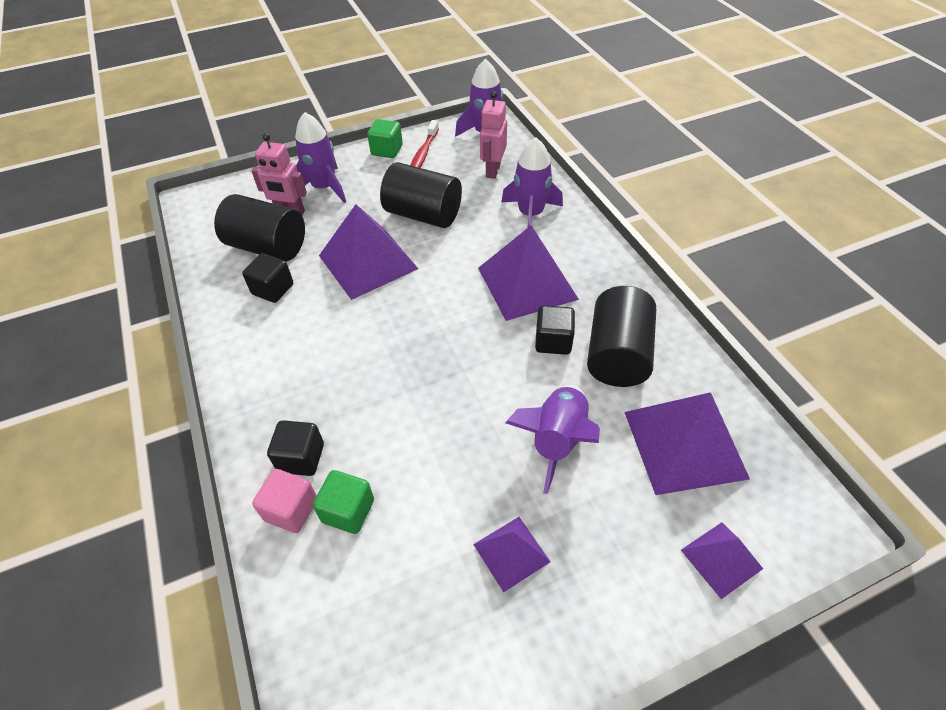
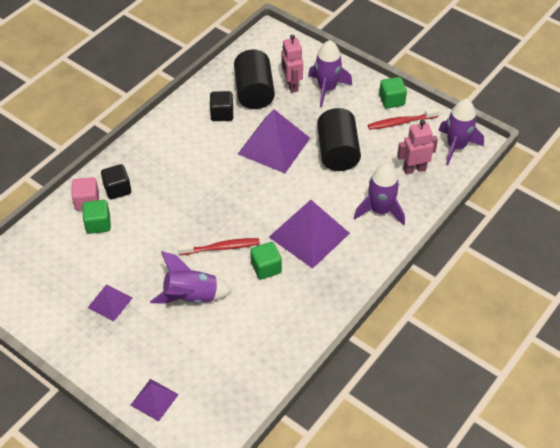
camera: 60 degrees right, 0 degrees up
black cube [535,306,575,355] -> green cube [250,242,282,280]
black cylinder [587,286,656,387] -> none
purple pyramid [625,392,750,495] -> none
none -> red toothbrush [178,238,260,255]

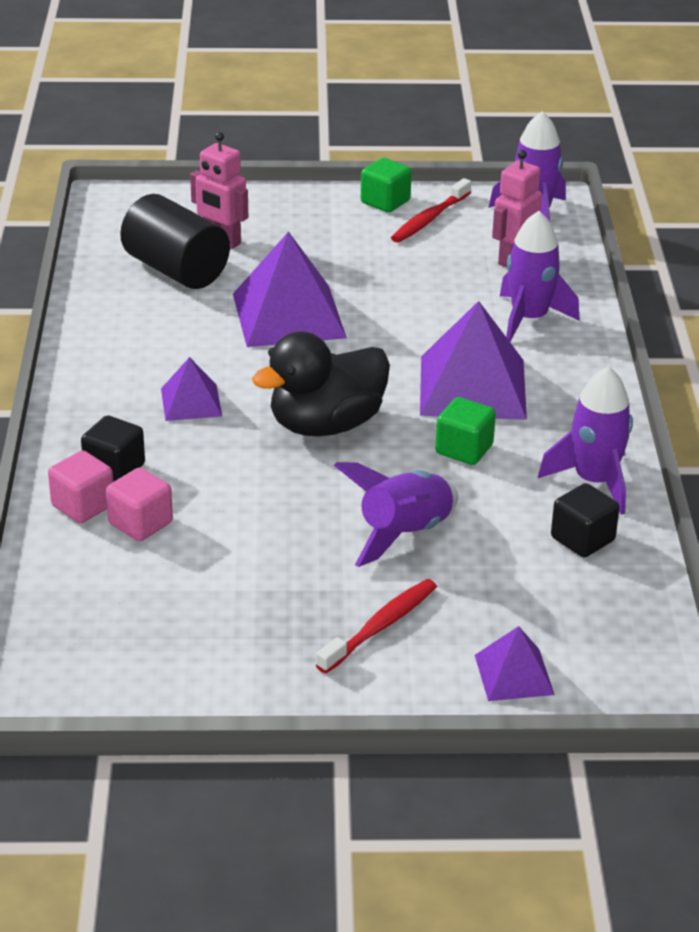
camera: 40 degrees left, 15 degrees down
green cube [82,200,111,234] -> pink cube [106,468,173,541]
purple pyramid [88,285,132,322] -> purple pyramid moved to [161,357,222,421]
red toothbrush [178,238,260,255] -> red toothbrush moved to [316,579,437,674]
black cube [210,91,233,121] -> black cube moved to [551,483,620,557]
purple rocket [308,40,352,107] -> purple rocket moved to [538,366,633,515]
black cylinder [317,108,361,171] -> none
none -> black duck [252,331,390,436]

